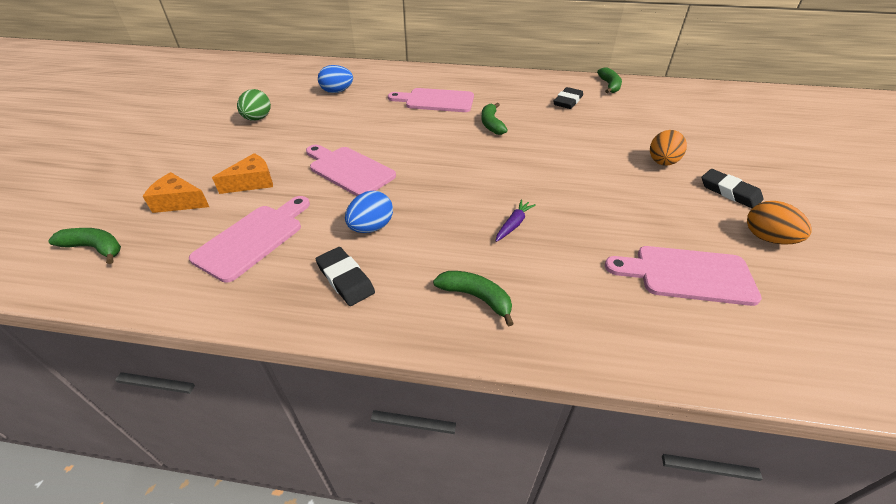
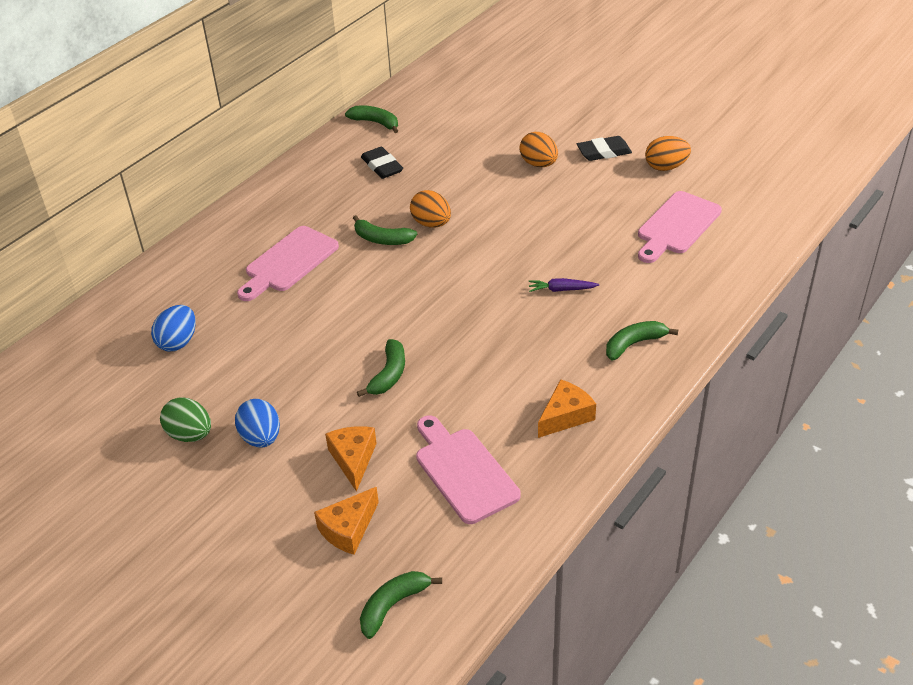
camera: 60 degrees left, 0 degrees up
pink cutting board [306,145,396,196] -> green banana [357,339,405,397]
black eraser [316,247,375,306] -> orange cheese [538,379,596,438]
blue egg [345,191,393,233] -> blue egg moved to [235,399,280,448]
purple carrot [496,199,536,242] -> purple carrot turned 60 degrees counterclockwise [528,278,599,292]
none -> orange egg [410,190,451,227]

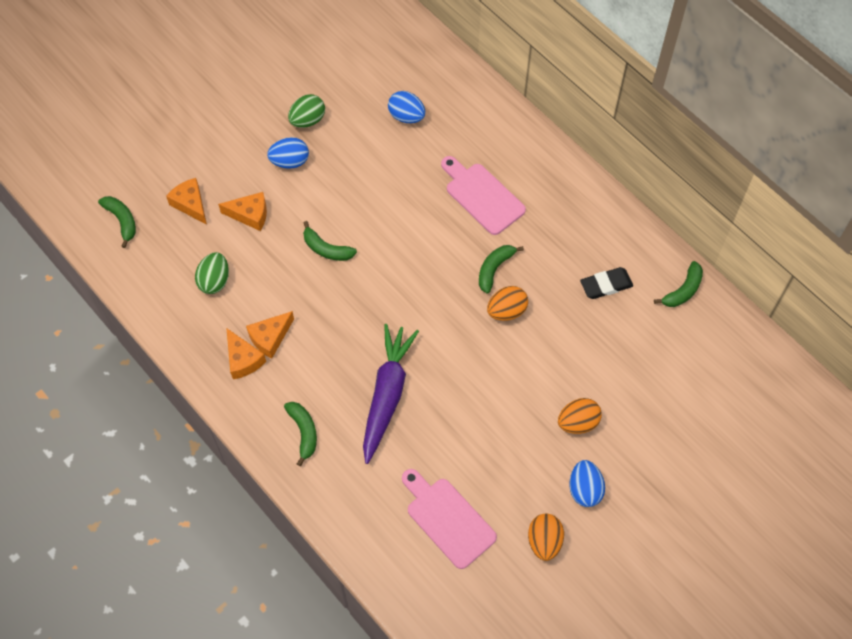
camera: 100 degrees right, 20 degrees up
pink cutting board [416,416,521,524] -> green egg [195,252,229,294]
purple carrot [528,278,599,292] -> purple carrot [363,324,419,464], size x2.40
black eraser [577,136,632,161] -> blue egg [569,460,605,507]
none -> orange cheese [246,311,294,358]

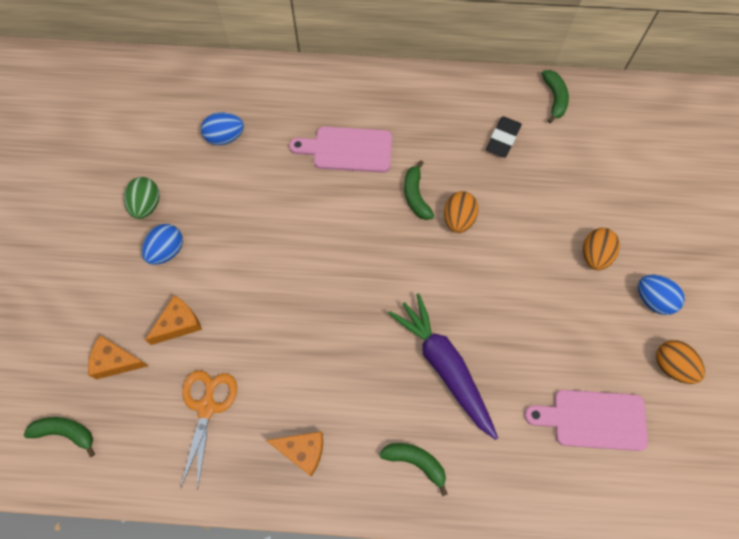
camera: 45 degrees left, 5 degrees up
green egg [195,252,229,294] -> orange scissors [181,370,237,491]
orange cheese [246,311,294,358] -> none
green banana [303,221,357,261] -> none

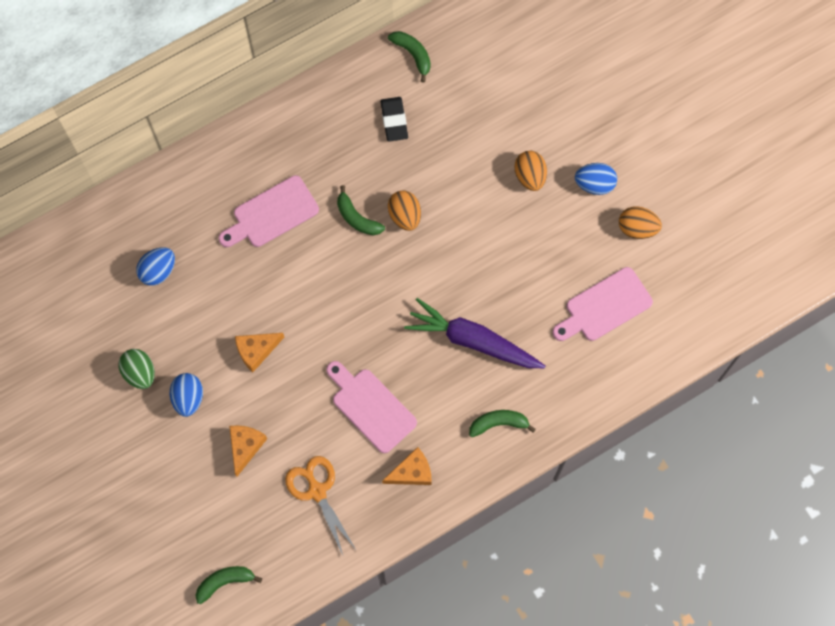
camera: 35 degrees left, 5 degrees up
orange cheese [88,335,148,379] -> orange cheese moved to [235,333,284,372]
none -> pink cutting board [326,361,417,453]

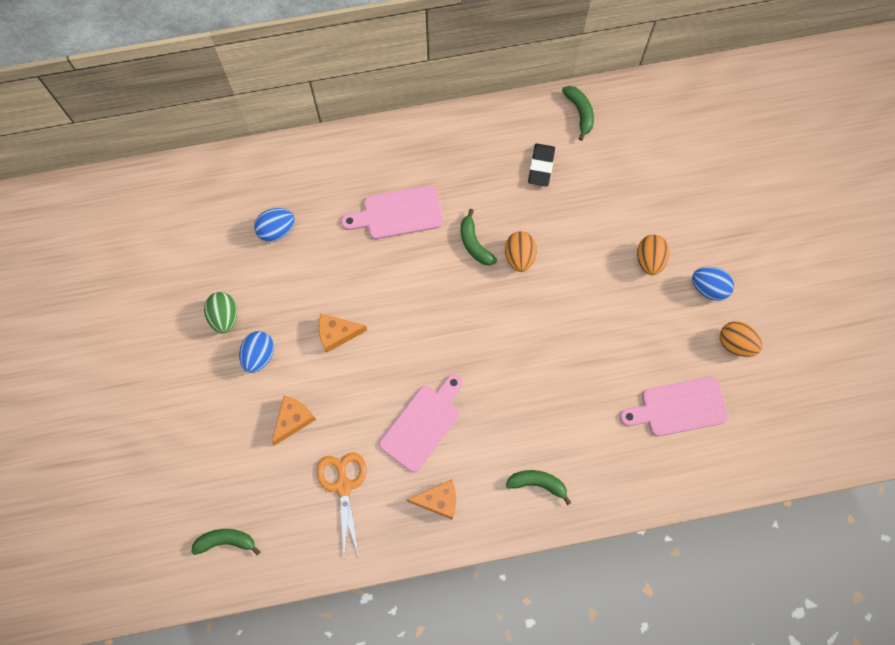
camera: 20 degrees right, 0 degrees up
pink cutting board [326,361,417,453] -> pink cutting board turned 60 degrees clockwise [379,374,463,472]
purple carrot [404,298,545,368] -> none

